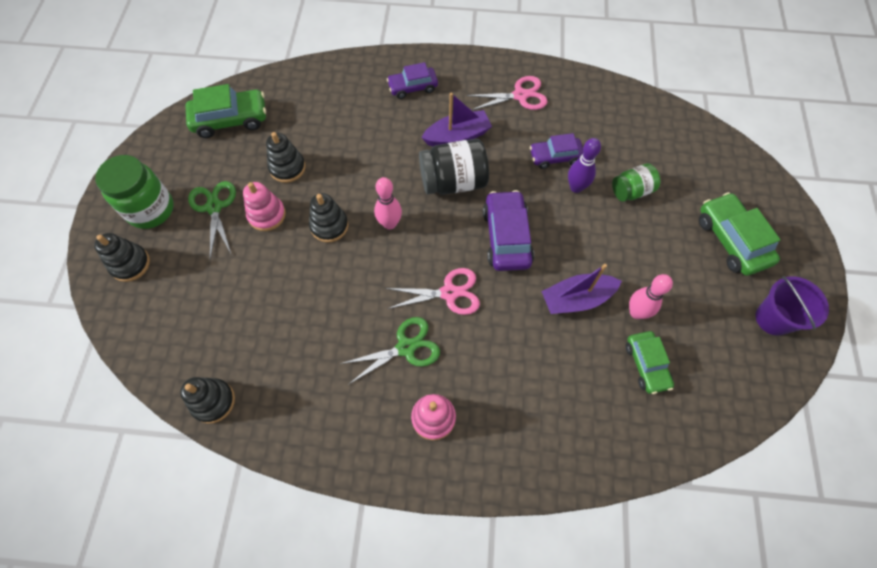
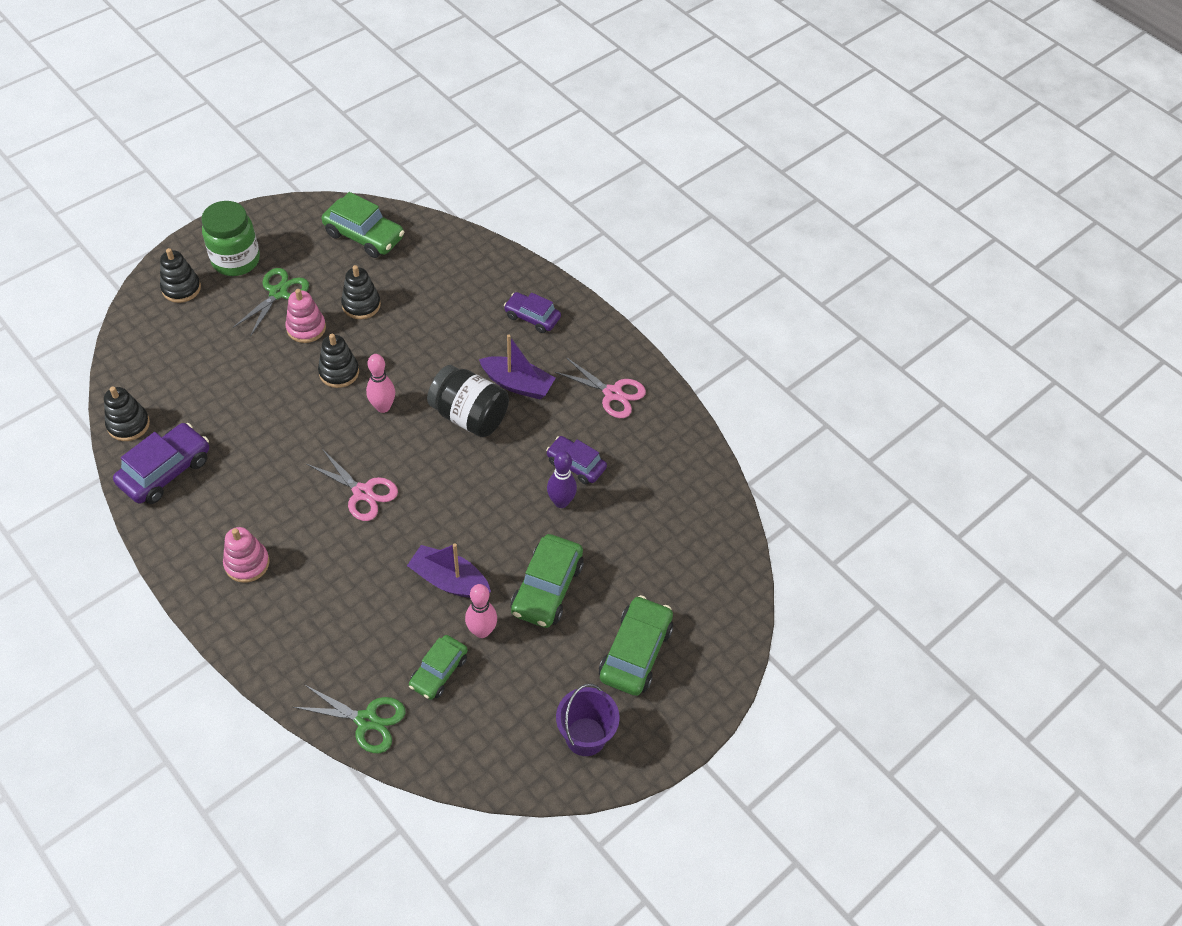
camera: 40 degrees right, 10 degrees down
green scissors [340,317,440,385] -> green scissors moved to [293,684,405,753]
purple car [483,190,534,271] -> purple car moved to [113,423,209,504]
green jar [612,164,660,202] -> none
none -> green car [511,534,584,628]

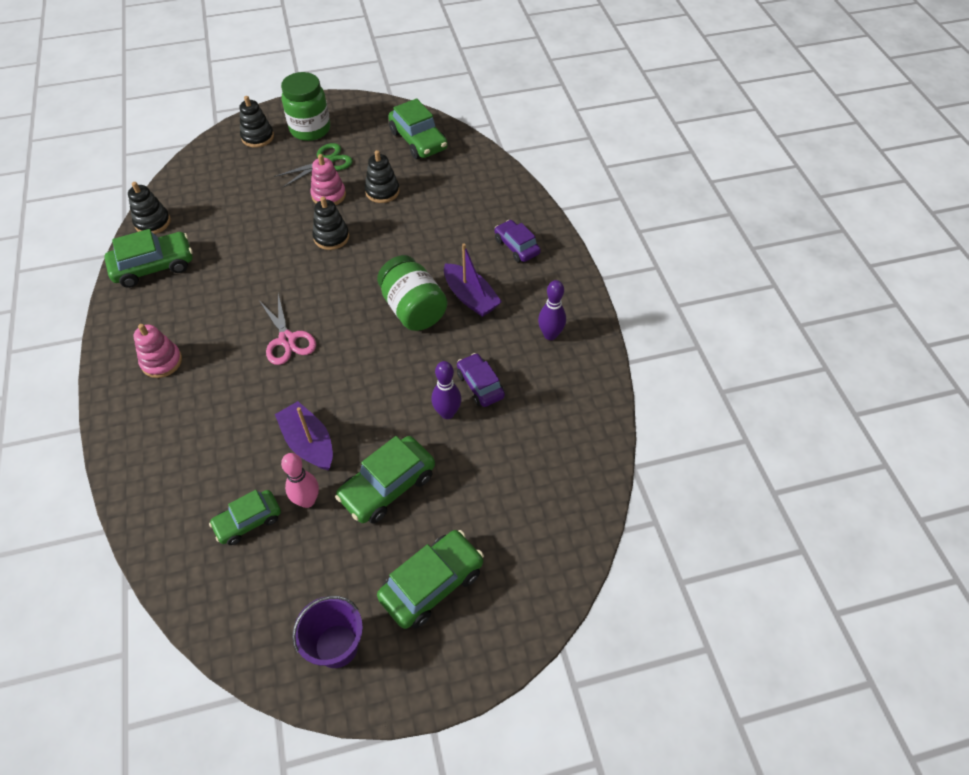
camera: 30 degrees right, 0 degrees up
purple car [113,423,209,504] -> green car [104,229,193,288]
green scissors [293,684,405,753] -> none
pink bowling pin [366,354,395,413] -> none
black jar [427,365,509,437] -> green jar [377,255,448,331]
pink scissors [555,357,646,418] -> purple bowling pin [538,280,566,340]

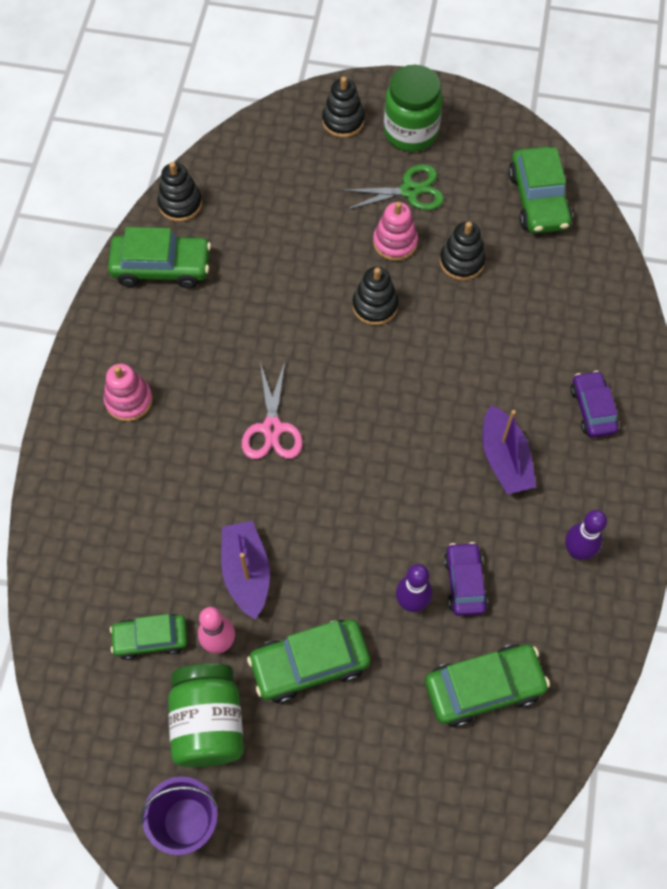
camera: 25 degrees right, 10 degrees up
green jar [377,255,448,331] -> green jar moved to [168,663,244,767]
green car [377,530,484,629] -> green car moved to [425,644,550,727]

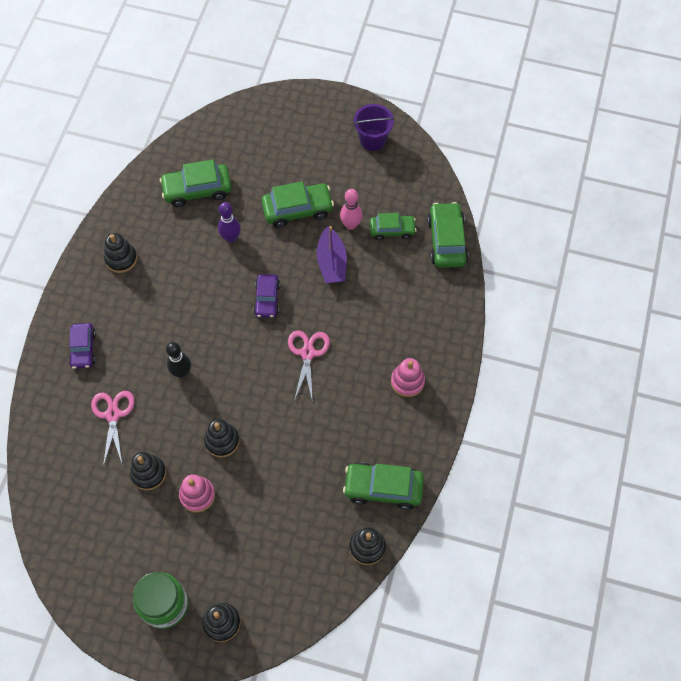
camera: 175 degrees left, 0 degrees up
green jar [168,663,244,767] -> none
green scissors [340,164,444,210] -> none
purple car [444,542,488,616] -> purple car moved to [254,274,280,318]
purple boat [482,405,536,494] -> none
green car [508,147,572,234] -> green car moved to [427,202,468,268]
purple bowling pin [565,510,607,560] -> black stacking toy [104,233,137,273]
none -> pink scissors [91,391,134,466]
none -> black bowling pin [166,342,191,378]

